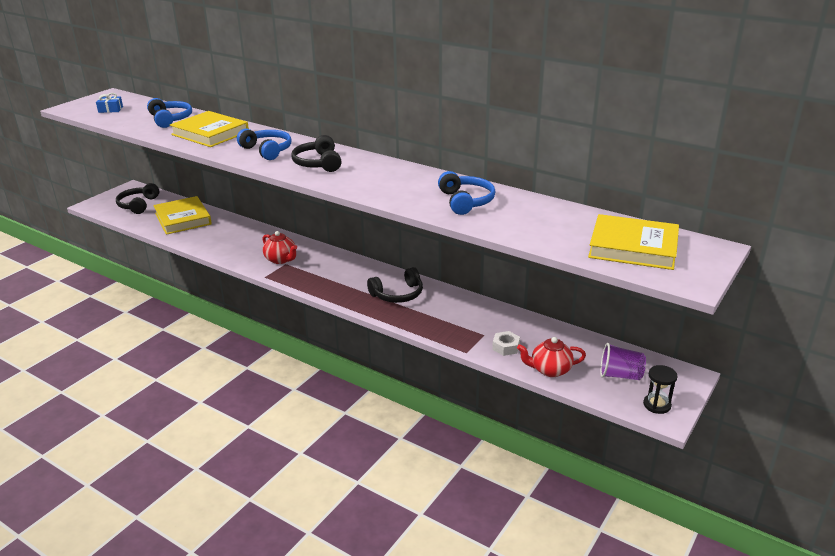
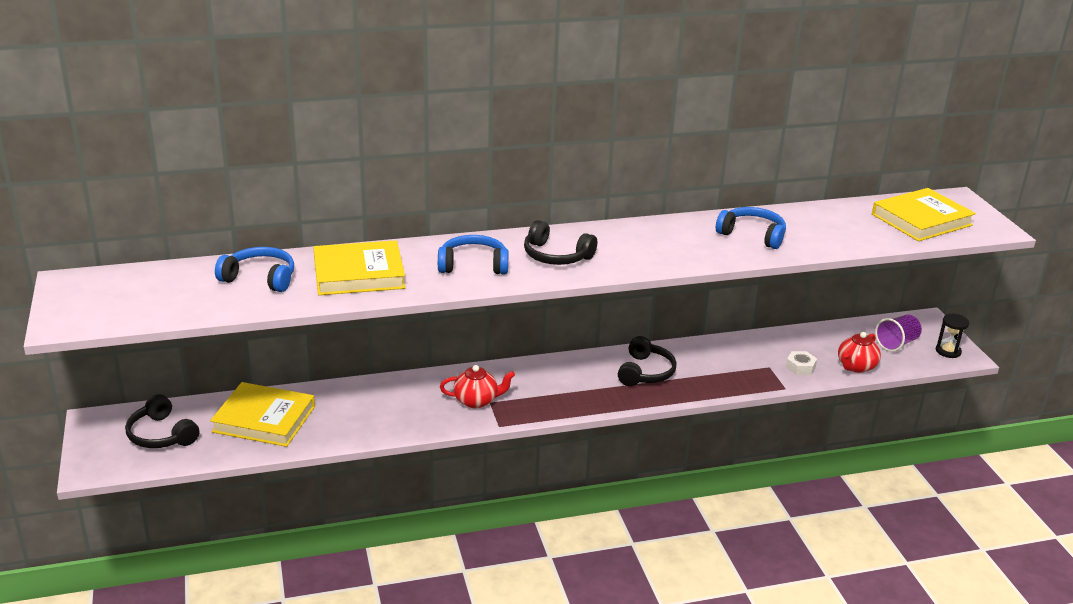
camera: 50 degrees left, 0 degrees up
blue gift [96,93,123,113] -> none

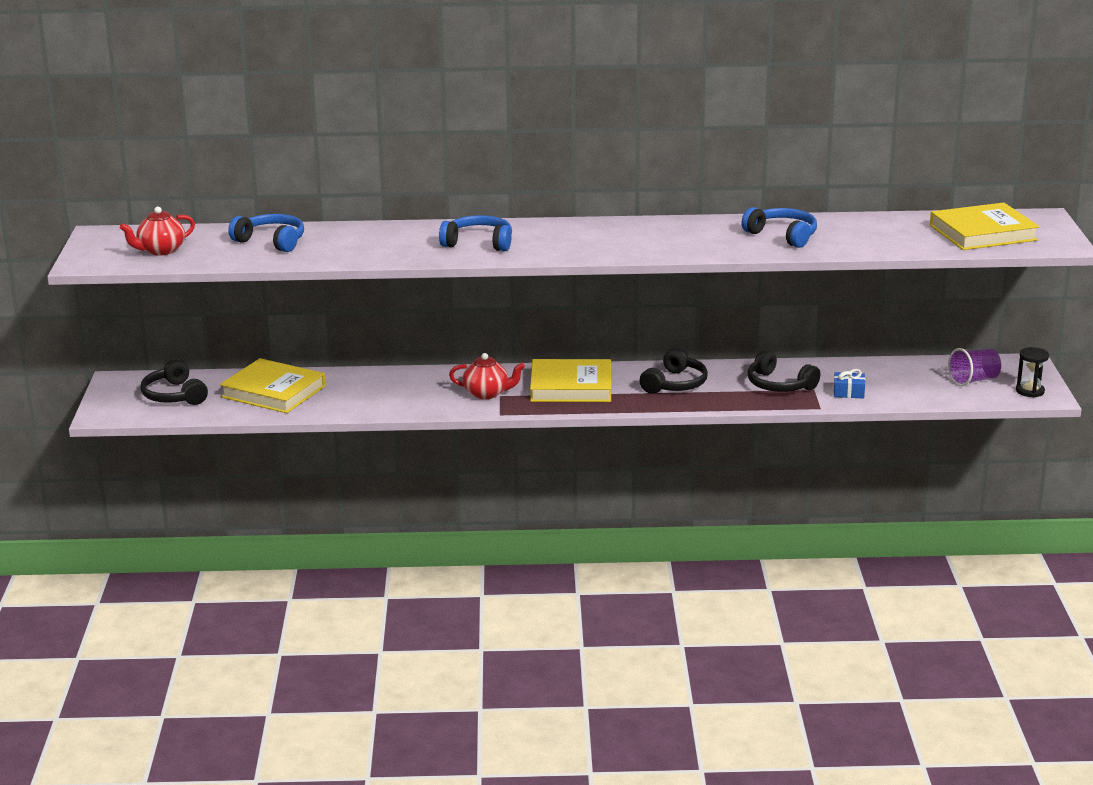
camera: 15 degrees right, 5 degrees down
yellow book [313,240,405,295] -> yellow book moved to [530,359,611,402]
black headphones [524,220,597,265] -> black headphones moved to [748,350,820,392]
white nut [786,351,817,375] -> blue gift [833,369,865,399]
red teapot [838,332,881,373] -> red teapot moved to [120,207,195,256]

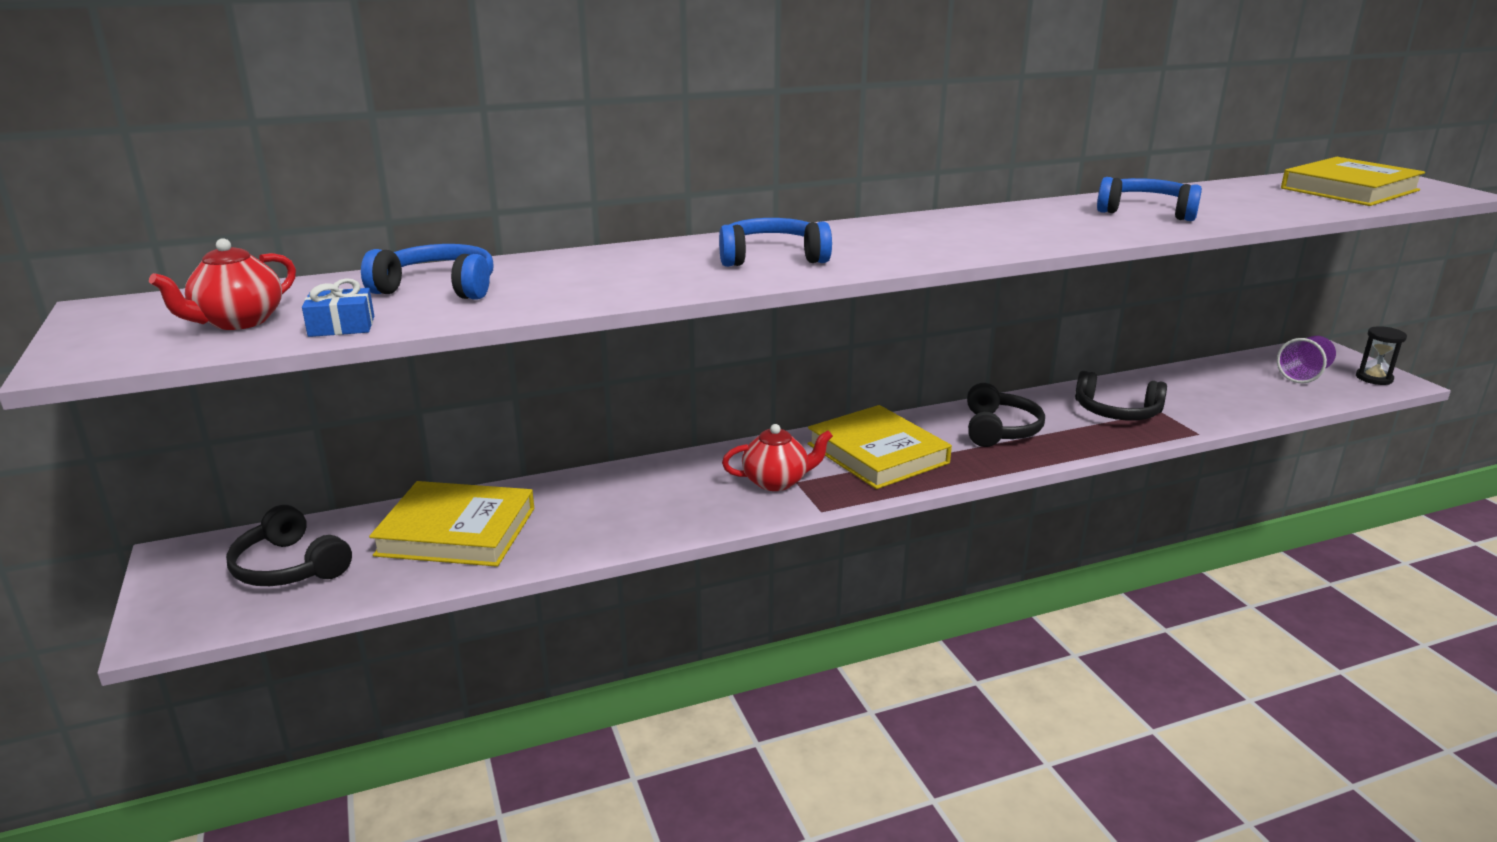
camera: 20 degrees left, 0 degrees up
yellow book [530,359,611,402] -> yellow book turned 75 degrees clockwise [808,405,952,489]
blue gift [833,369,865,399] -> blue gift moved to [302,278,374,337]

